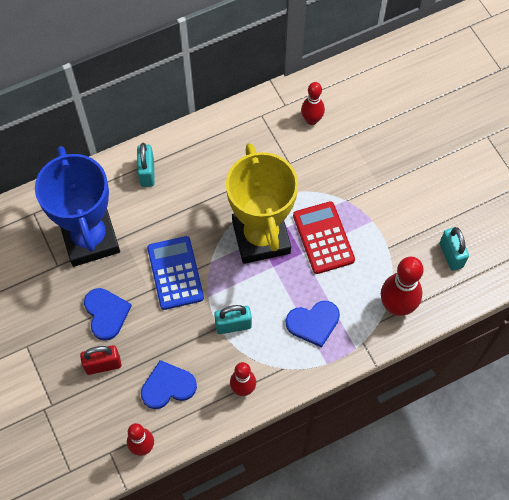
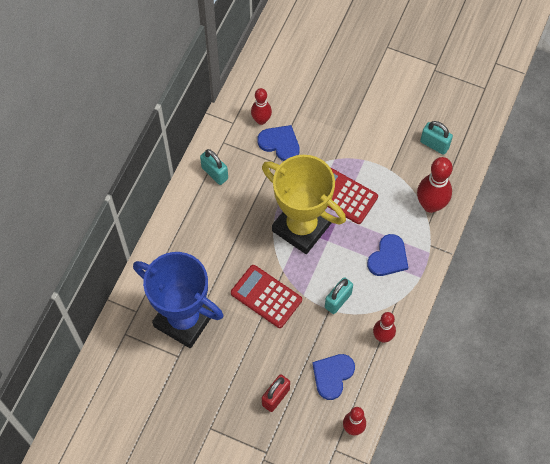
camera: 40 degrees left, 0 degrees up
blue heart [84,288,132,341] -> blue heart moved to [257,125,300,161]
turquoise padlock [137,143,155,187] -> turquoise padlock moved to [200,149,228,185]
blue calculator [147,236,204,310] -> red calculator [231,265,302,328]

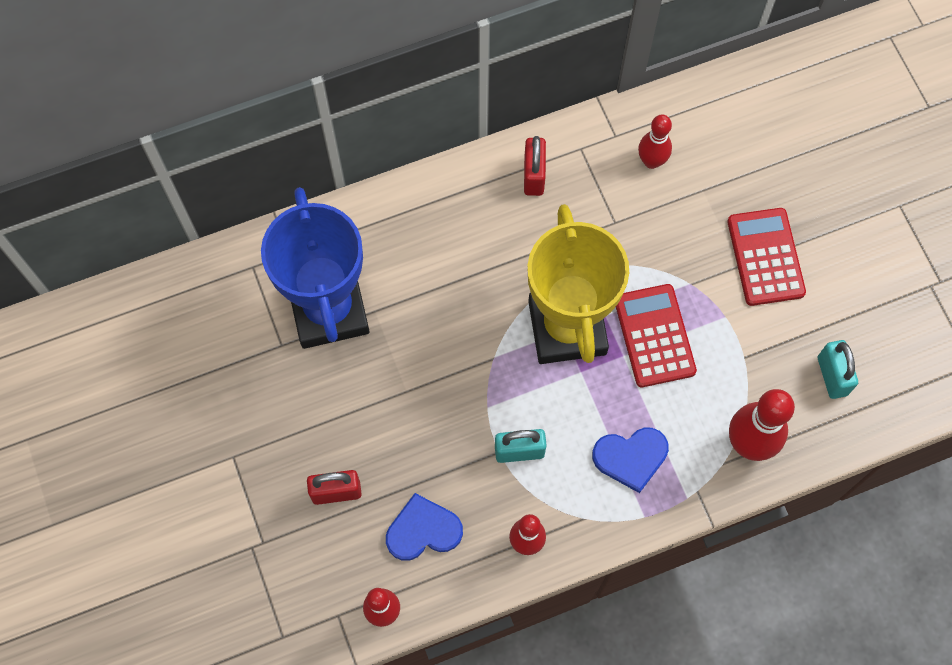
camera: 45 degrees right, 5 degrees up
turquoise padlock [200,149,228,185] -> red padlock [524,136,546,196]
red calculator [231,265,302,328] -> red calculator moved to [727,208,806,306]
blue heart [257,125,300,161] -> none

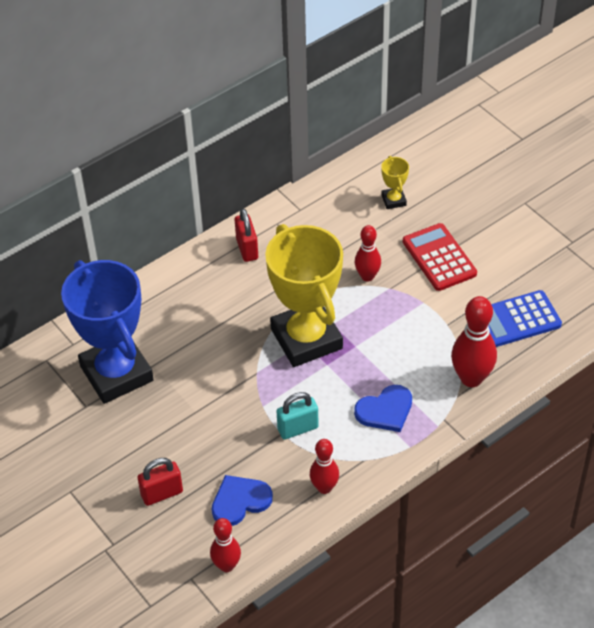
camera: 15 degrees left, 20 degrees down
red calculator [616,284,697,387] -> none
red bowling pin [638,115,672,169] -> red bowling pin moved to [355,225,381,282]
turquoise padlock [818,340,858,399] -> blue calculator [488,290,562,347]
none -> yellow trophy [381,156,409,209]

